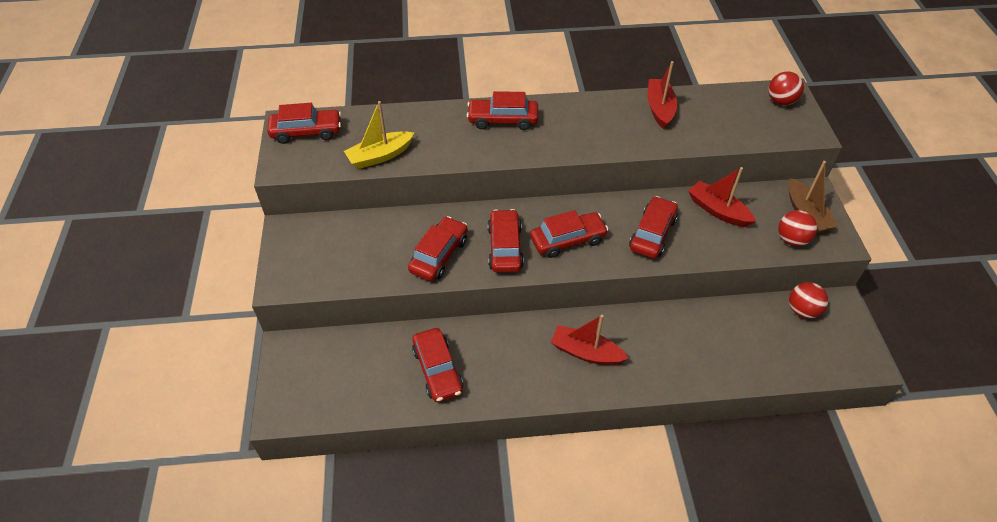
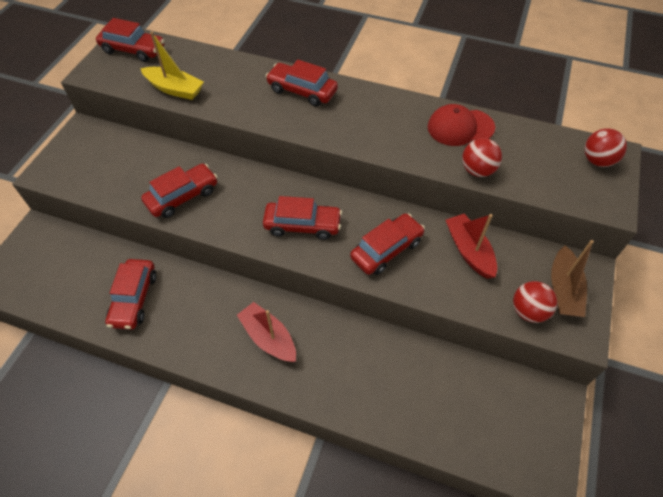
camera: 25 degrees right, 5 degrees up
yellow boat [344,101,414,169] -> yellow boat turned 150 degrees counterclockwise [140,32,204,100]
red car [488,209,524,273] -> none
red boat [648,61,677,129] -> red cap [428,104,495,146]
red ball [789,282,828,319] -> red ball moved to [462,138,502,177]

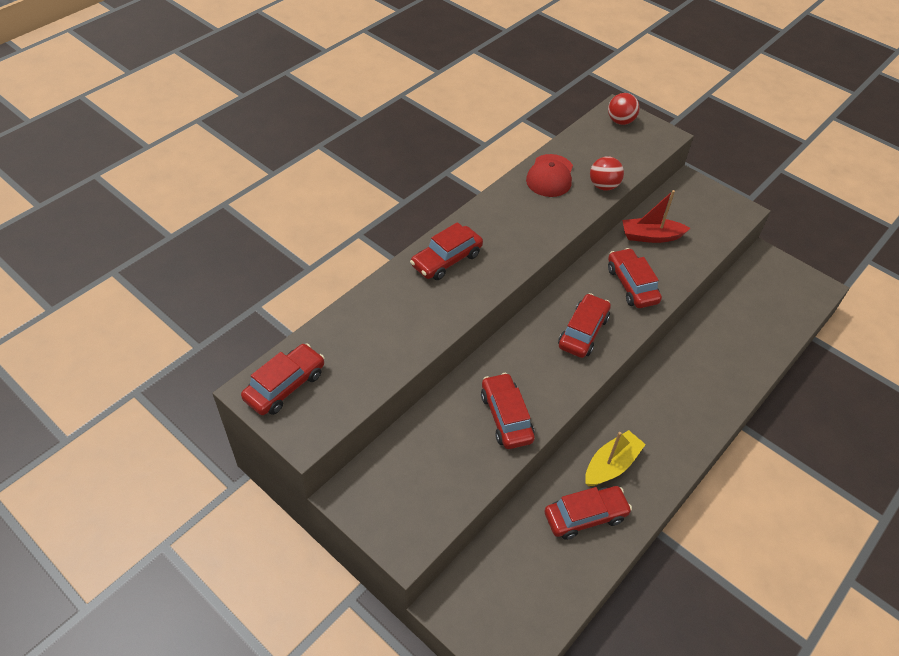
camera: 70 degrees left, 5 degrees down
red car [105,259,157,330] -> red car turned 45 degrees counterclockwise [545,486,632,540]
yellow boat [140,32,204,100] -> yellow boat moved to [585,430,646,486]
red boat [237,302,296,362] -> none
red ball [513,281,557,323] -> none
brown boat [551,240,594,317] -> none

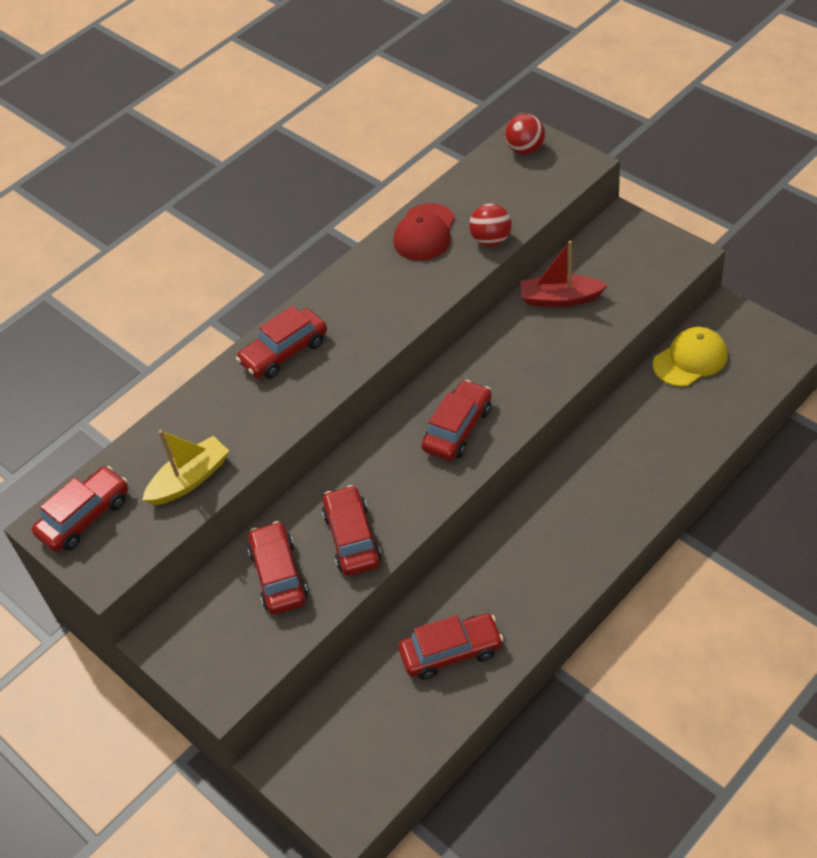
camera: 10 degrees right, 0 degrees up
yellow boat [585,430,646,486] -> yellow boat moved to [142,430,229,505]
red car [608,248,662,308] -> red car moved to [248,521,308,615]
none -> yellow cap [653,327,728,387]

